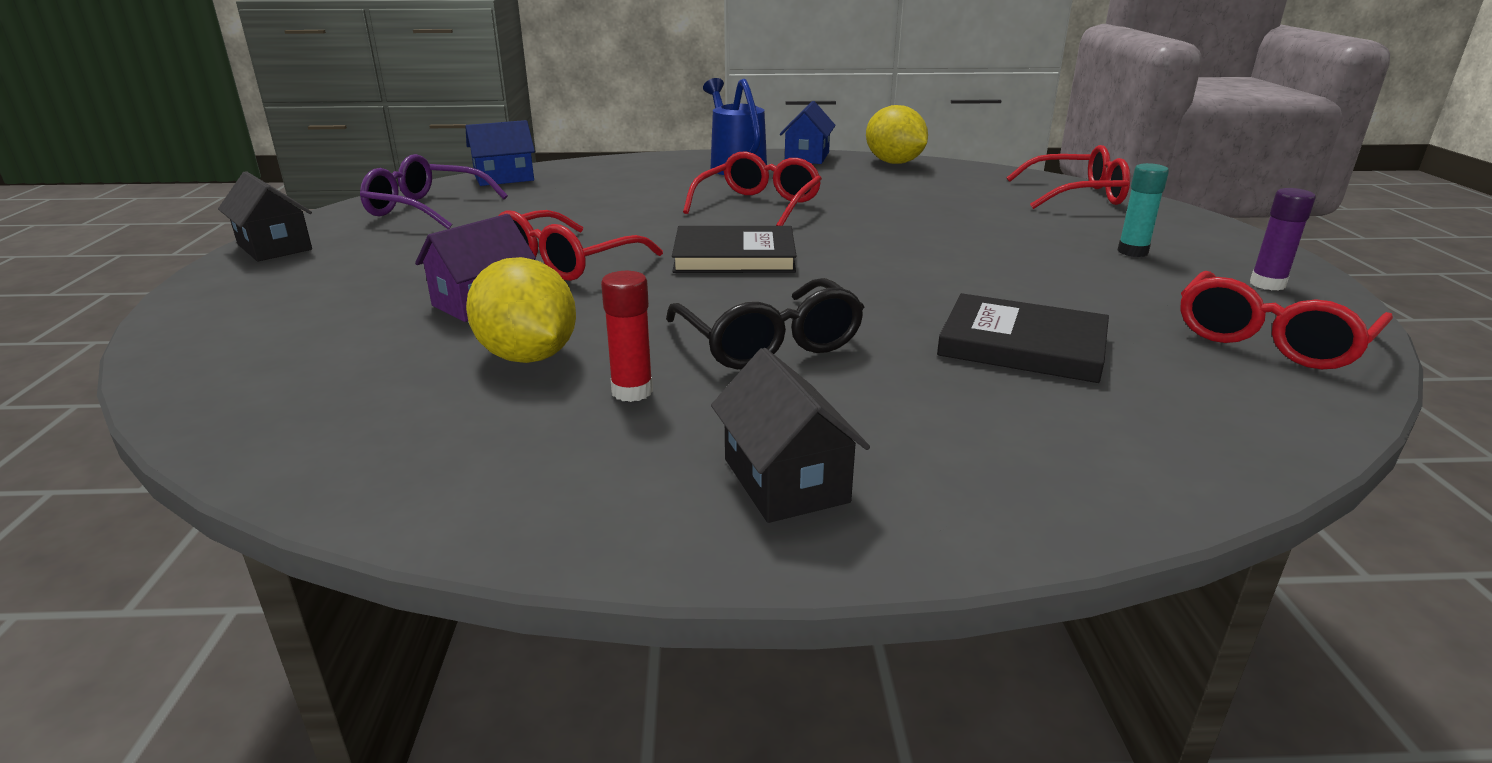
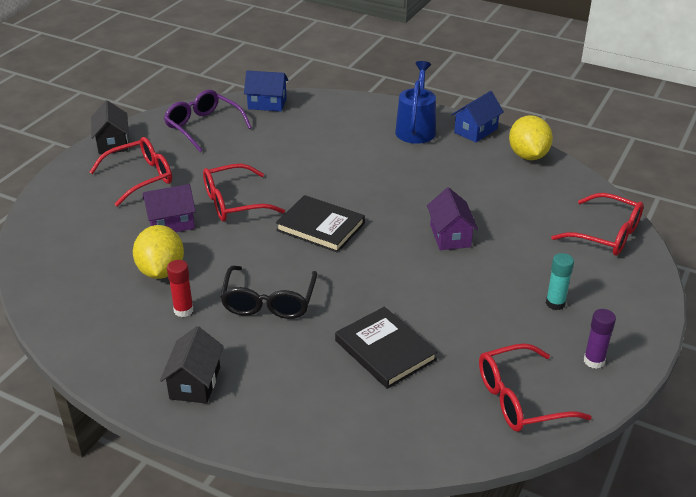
camera: 30 degrees right, 10 degrees up
red glasses [683,152,822,226] -> red glasses moved to [90,137,172,207]
none -> purple house [427,187,478,250]

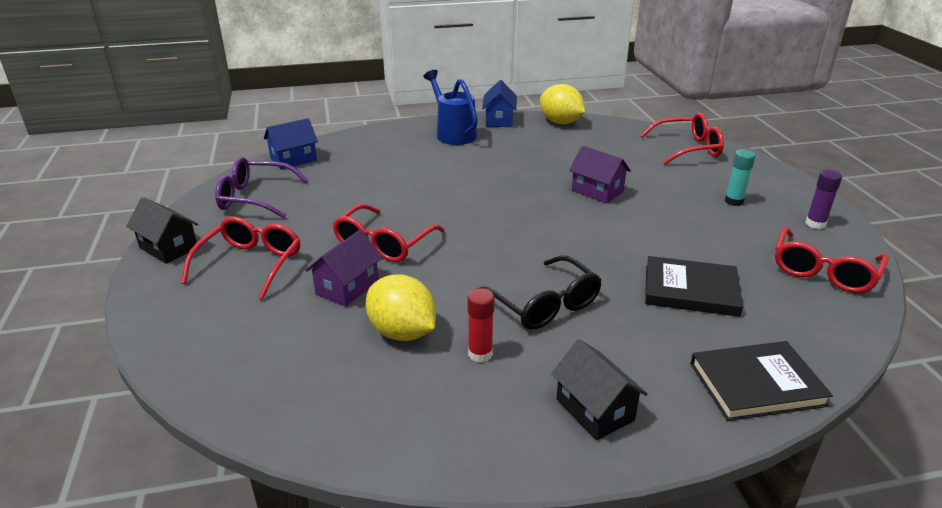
camera: 40 degrees left, 5 degrees down
black book [276,195,365,253] -> black book moved to [690,341,833,421]

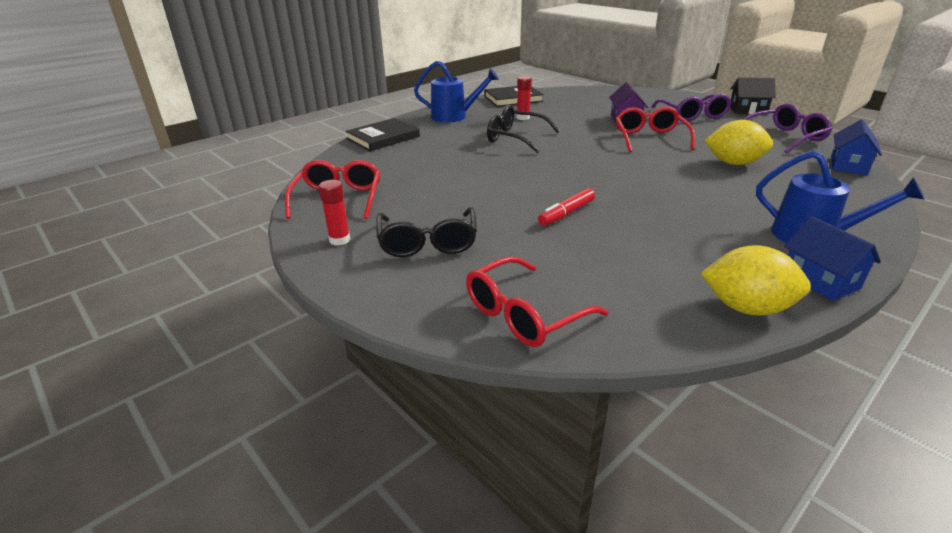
camera: 150 degrees right, 0 degrees up
red glasses [181,216,300,300] -> purple glasses [651,94,732,121]
yellow lemon [366,274,436,341] -> yellow lemon moved to [704,120,773,165]
black house [551,339,648,440] -> blue watering can [414,61,499,123]
purple house [569,146,631,204] -> red marker [538,188,595,226]
black book [645,256,743,317] -> black book moved to [484,86,543,107]
turquoise glue stick [725,149,756,206] -> black glasses [376,207,477,257]
purple glue stick [805,170,842,229] -> red glue stick [319,180,350,246]

